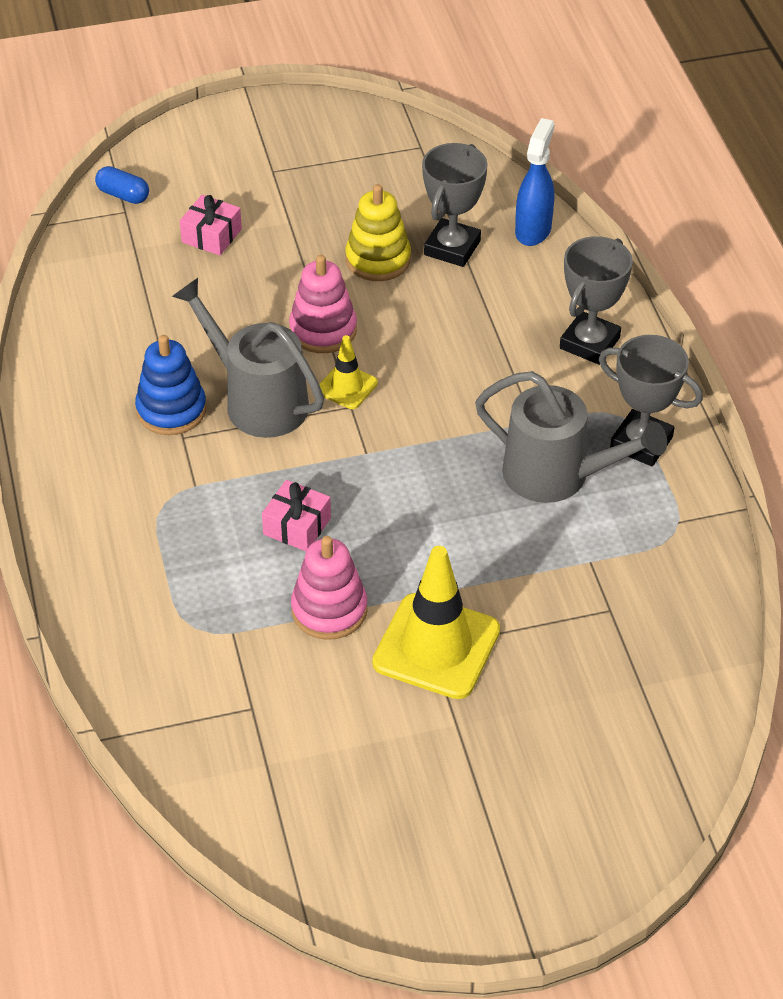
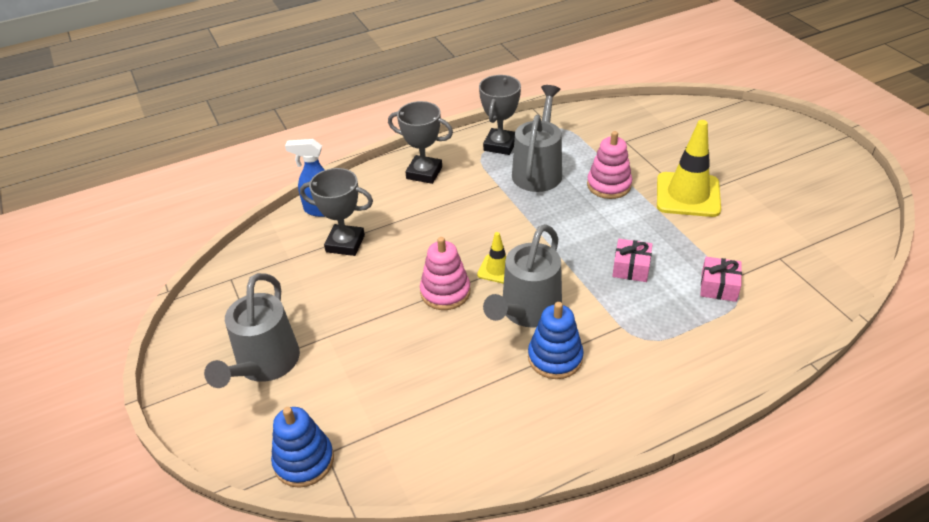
camera: 100 degrees left, 5 degrees down
blue capsule [95,166,149,204] -> blue stacking toy [271,407,334,488]
pink gift [180,195,242,255] -> pink gift moved to [700,257,742,302]
pink stacking toy [291,536,368,640] -> pink stacking toy moved to [587,131,632,199]
yellow stacking toy [345,184,411,281] -> none
none -> grey watering can [204,273,300,388]

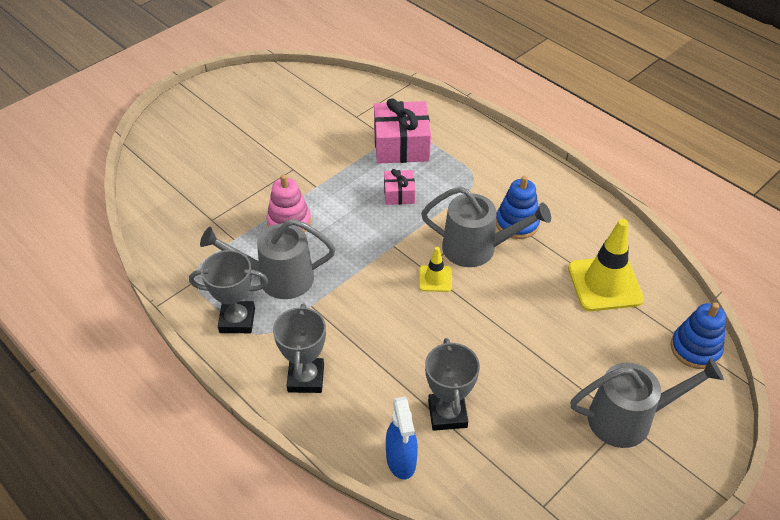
camera: 110 degrees left, 5 degrees up
pink stacking toy [420,237,470,310] -> none
yellow traffic cone [657,120,721,217] -> yellow traffic cone moved to [568,219,644,311]
pink gift [700,257,742,302] -> pink gift [374,98,431,164], size x1.89

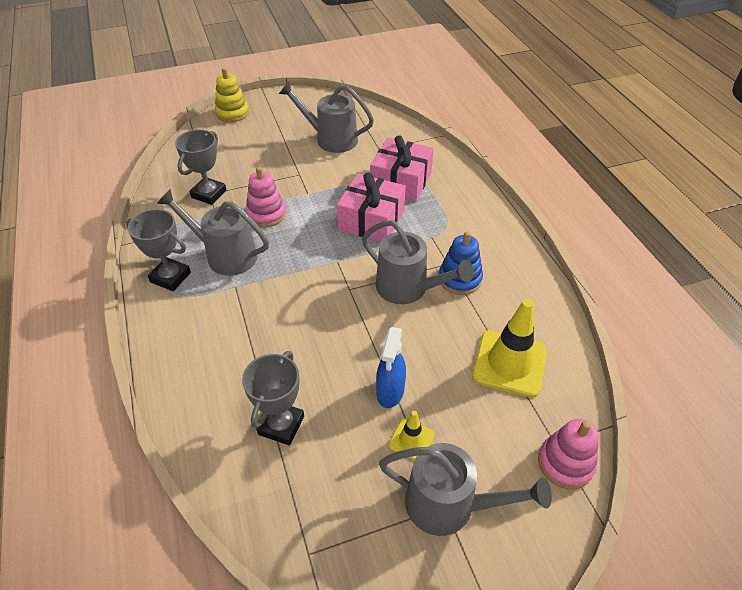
camera: 25 degrees right, 0 degrees up
grey trophy [273,304,326,393] -> grey trophy moved to [175,129,226,205]
pink gift [384,169,415,205] -> pink gift [337,172,406,242], size x1.89
blue spray bottle [386,397,418,479] -> blue spray bottle moved to [376,327,406,408]
yellow traffic cone [419,247,452,292] -> yellow traffic cone moved to [388,411,435,461]
blue stacking toy [671,302,726,369] -> pink stacking toy [538,419,599,489]
none -> yellow stacking toy [215,68,249,122]
none -> grey watering can [279,82,374,153]

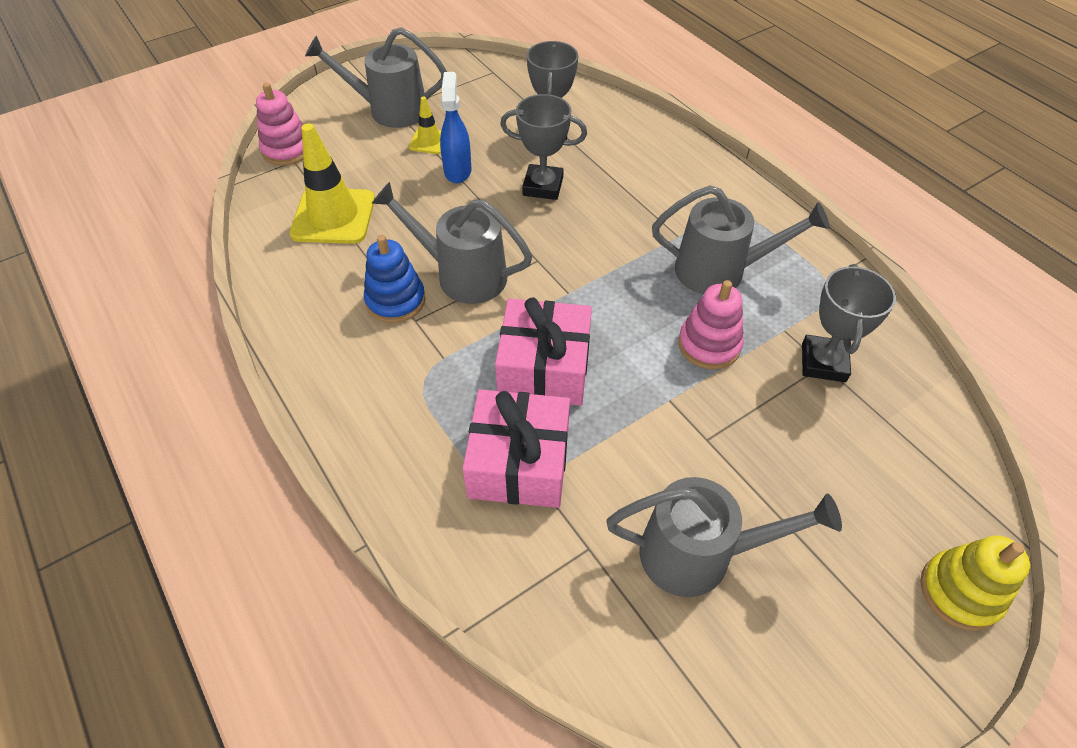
camera: 165 degrees right, 5 degrees up
grey trophy [126,209,191,291] -> grey trophy moved to [500,94,587,200]

